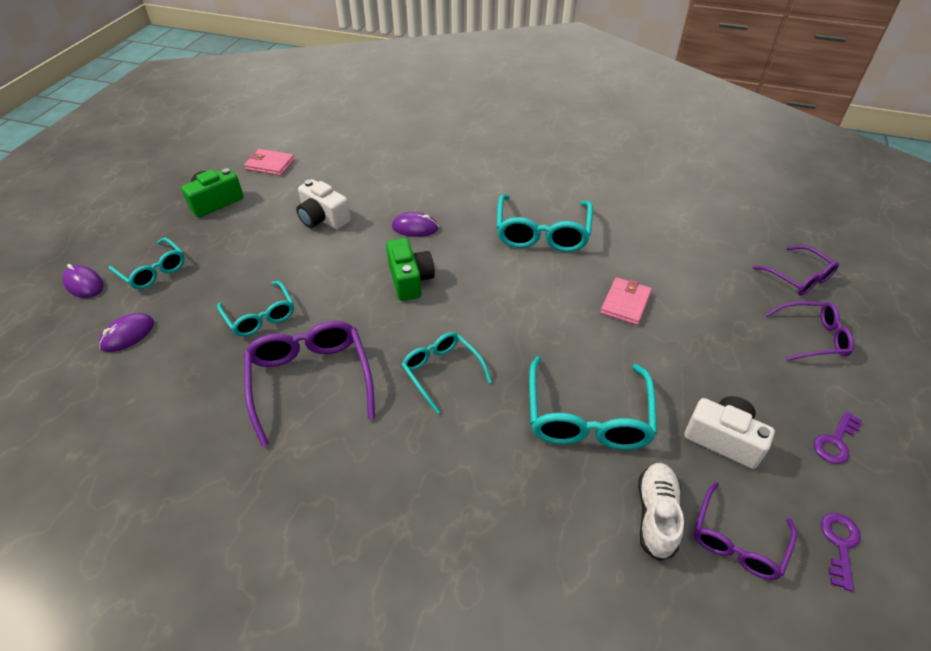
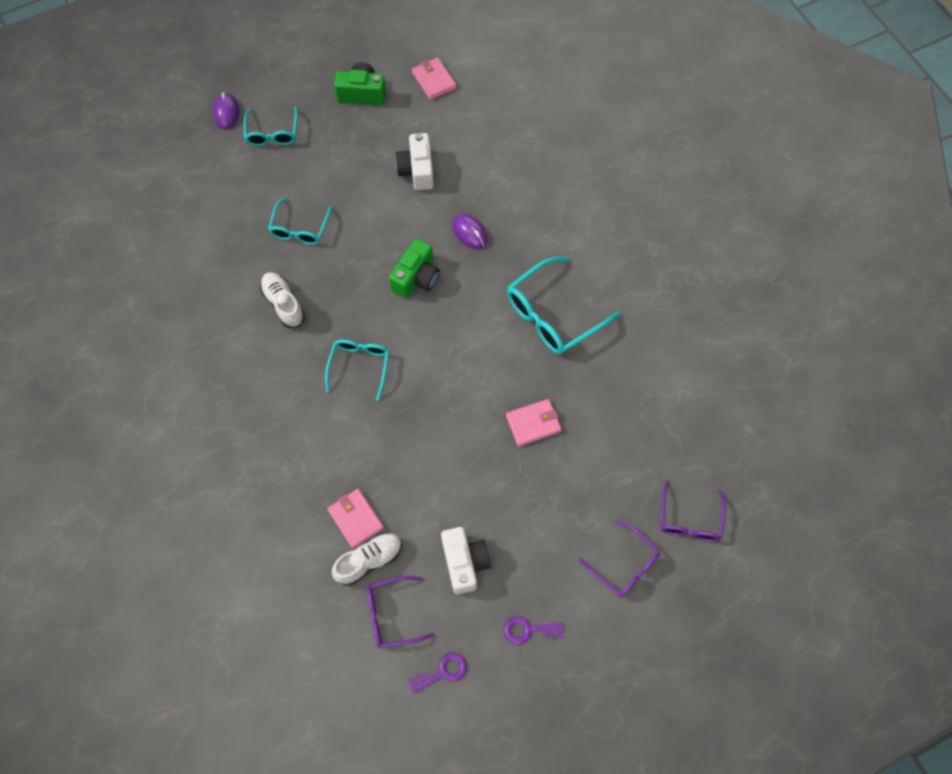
camera: 45 degrees right, 20 degrees up
purple mouse [99,313,154,352] -> none
purple glasses [244,321,375,447] -> white shoe [260,272,305,328]
turquoise glasses [529,356,657,450] -> none
none -> pink wallet [327,489,384,548]

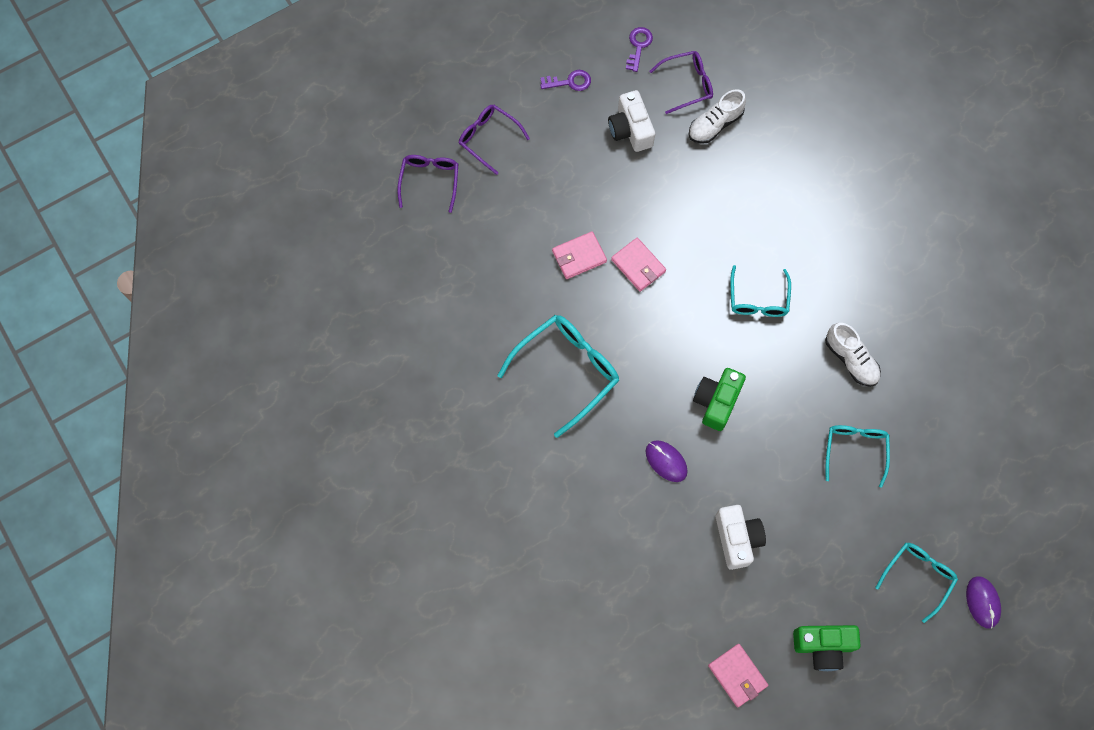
camera: 175 degrees right, 5 degrees up
turquoise glasses [244,107,298,146] -> turquoise glasses turned 45 degrees clockwise [875,543,958,623]
pink wallet [327,489,384,548] -> pink wallet moved to [611,238,666,292]
purple key [408,652,467,694] -> purple key turned 135 degrees clockwise [626,27,653,72]

